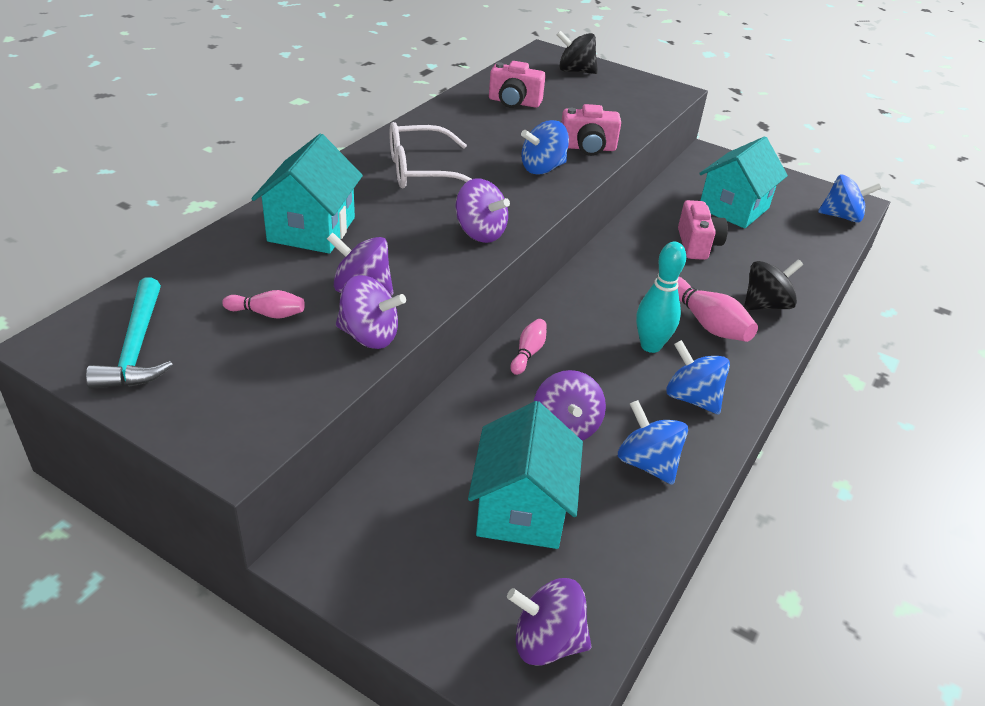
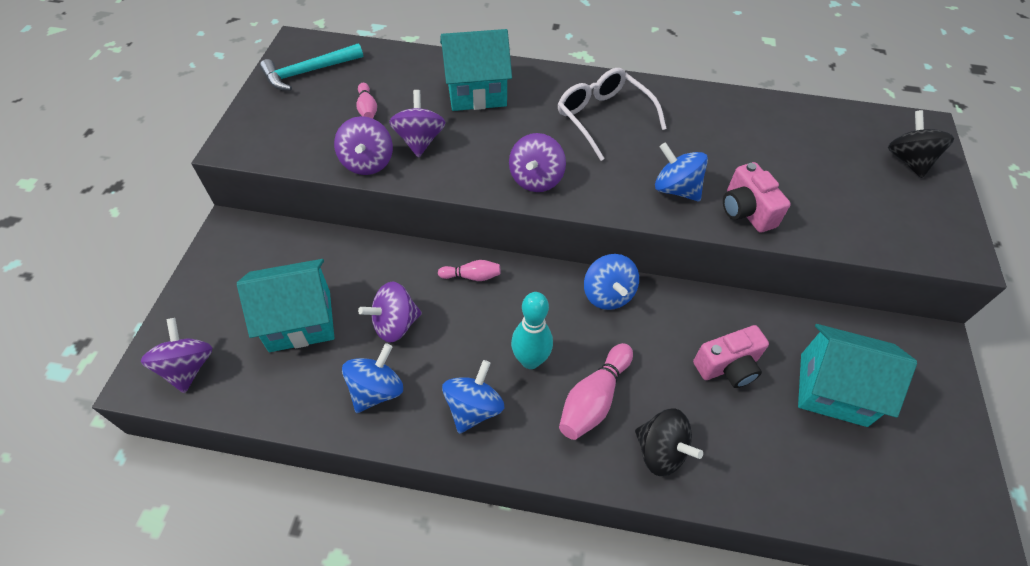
camera: 70 degrees right, 15 degrees up
pink camera [489,61,546,108] -> none
blue spinning top [818,175,881,223] -> blue spinning top moved to [584,254,639,310]

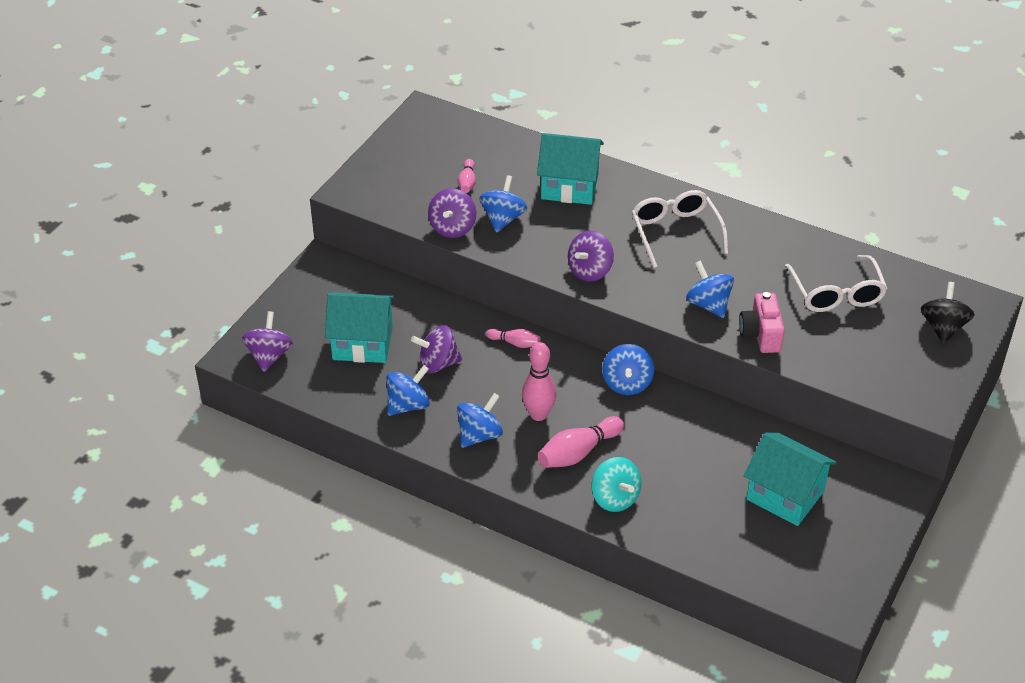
camera: 20 degrees right, 10 degrees down
turquoise hammer [260,43,363,90] -> none
purple spinning top [389,90,446,158] -> blue spinning top [479,175,527,233]
turquoise bowling pin [511,292,553,369] -> pink bowling pin [522,342,556,421]
black spinning top [635,409,703,476] -> turquoise spinning top [592,457,641,512]
pink camera [693,325,769,388] -> none
none -> white glasses [785,255,887,312]

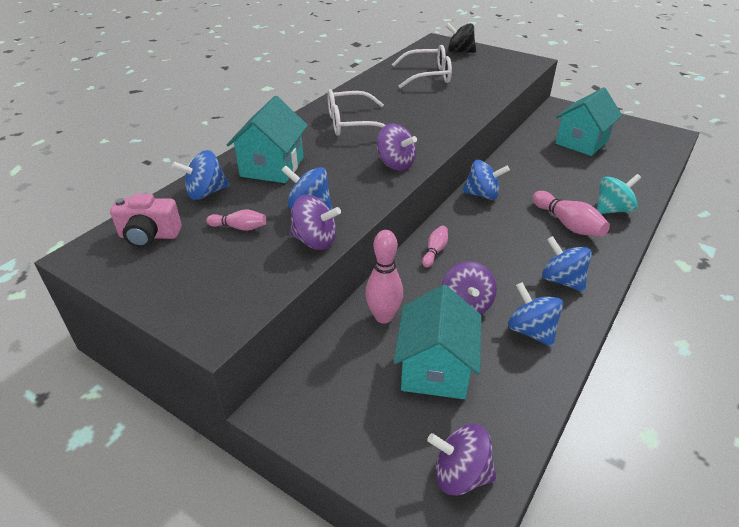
camera: 85 degrees left, 5 degrees down
pink bowling pin [522,342,556,421] -> pink bowling pin moved to [365,230,403,323]
blue spinning top [686,260,734,318] -> blue spinning top moved to [172,150,230,200]
pink camera [739,292,785,353] -> pink camera moved to [110,194,182,248]

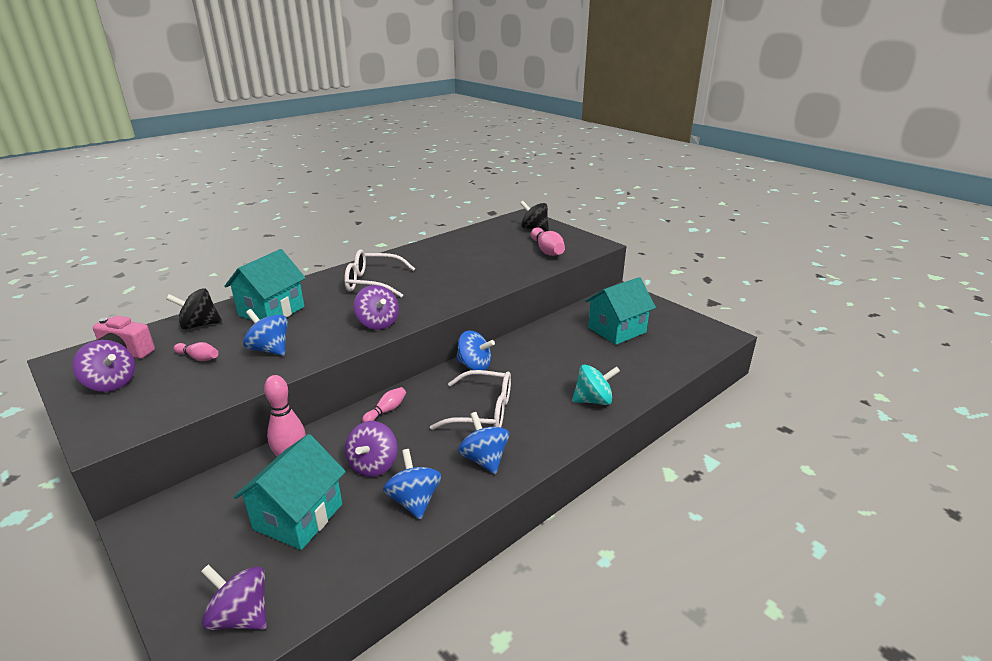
camera: 15 degrees right, 10 degrees down
blue spinning top [172,150,230,200] -> black spinning top [166,288,222,330]
purple spinning top [290,195,341,250] -> purple spinning top moved to [73,340,135,392]
white glasses [392,45,452,88] -> white glasses moved to [430,370,511,430]
pink bowling pin [532,191,610,237] -> pink bowling pin moved to [531,227,565,256]

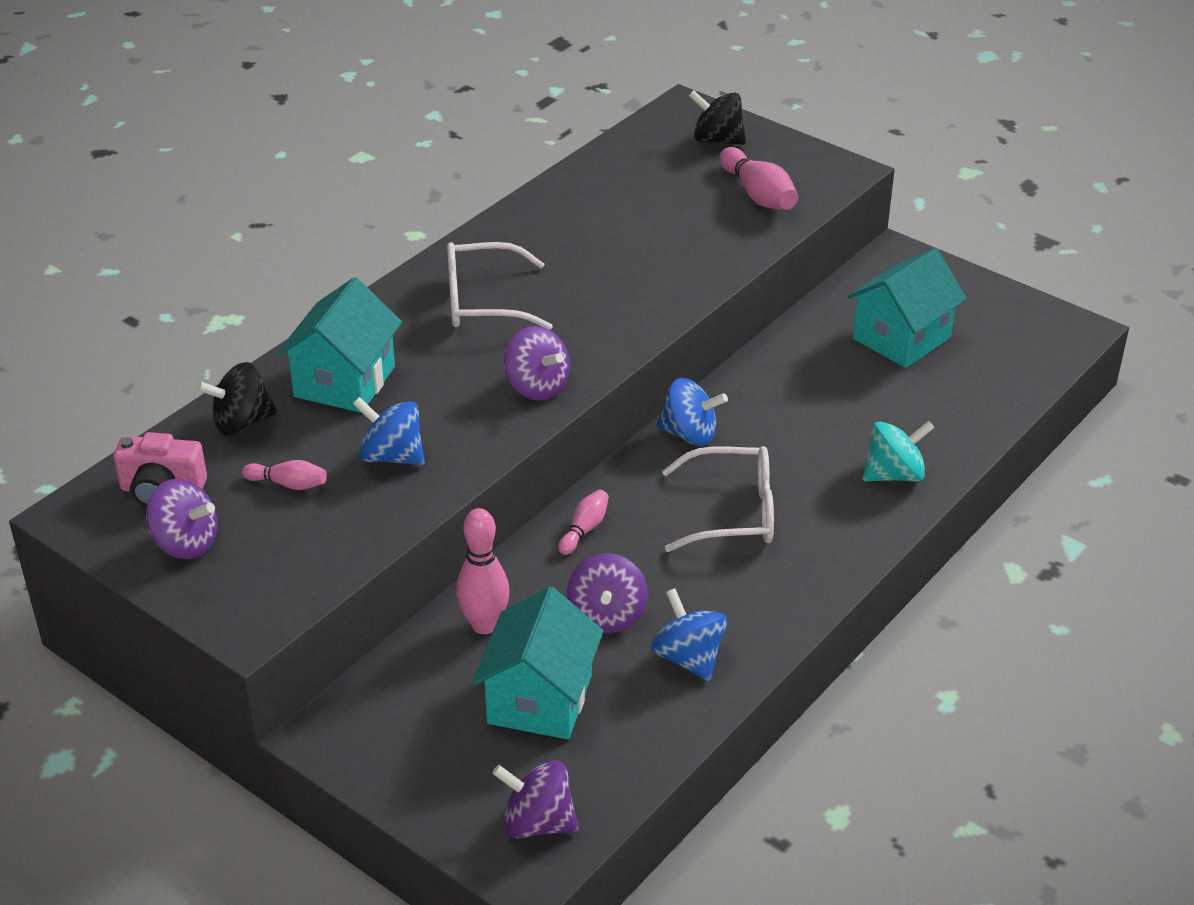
camera: 10 degrees left, 10 degrees up
blue spinning top [458,412,509,474] -> none

